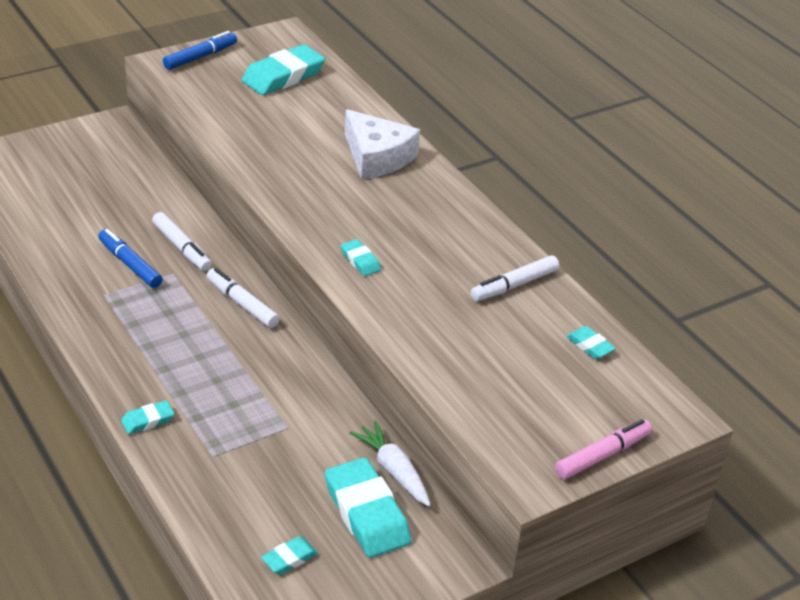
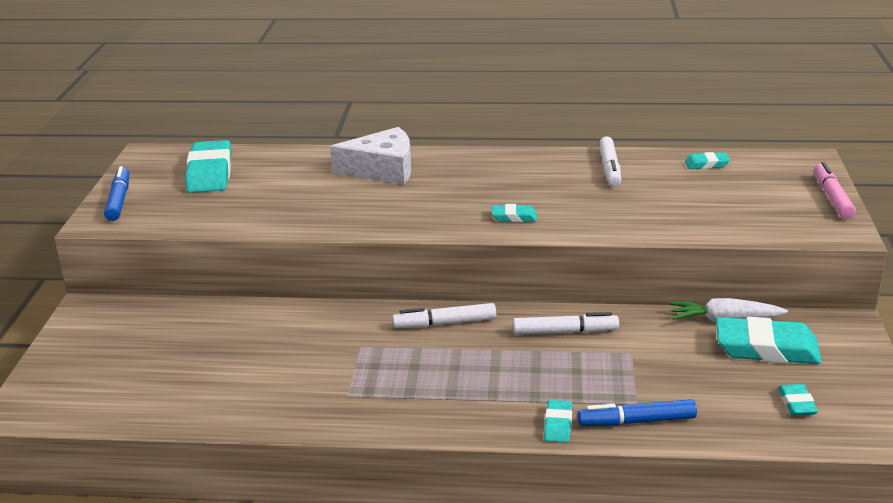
camera: 50 degrees left, 10 degrees down
blue marker [98,229,162,288] -> blue marker moved to [577,399,697,426]
white marker [152,212,212,271] -> white marker moved to [513,312,619,335]

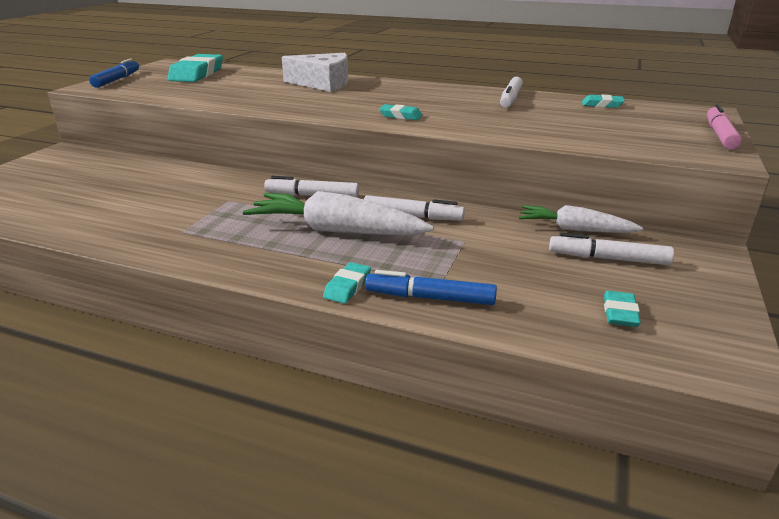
camera: 15 degrees right, 0 degrees up
turquoise eraser [716,317,822,364] -> white marker [549,232,674,265]
none -> white carrot [243,191,434,235]

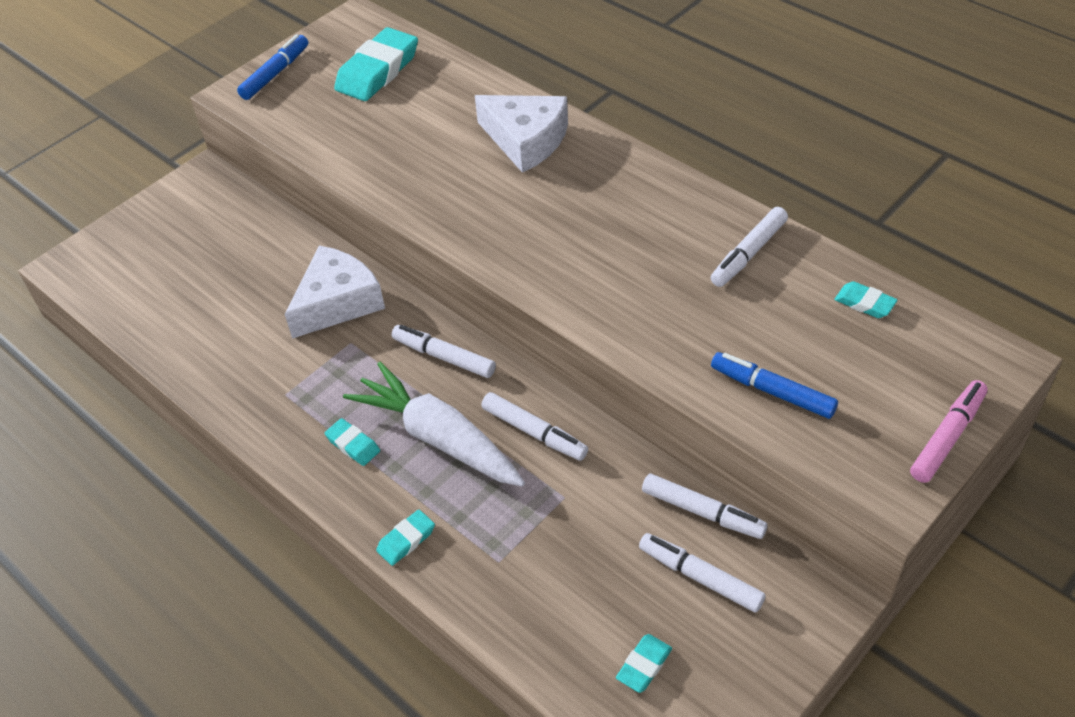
camera: 25 degrees right, 20 degrees up
blue marker [365,270,497,305] -> blue marker moved to [711,352,838,419]
turquoise eraser [379,104,423,120] -> turquoise eraser moved to [325,418,380,466]
white carrot [519,205,643,233] -> white marker [642,474,768,539]
none -> white cheese [285,245,385,339]

